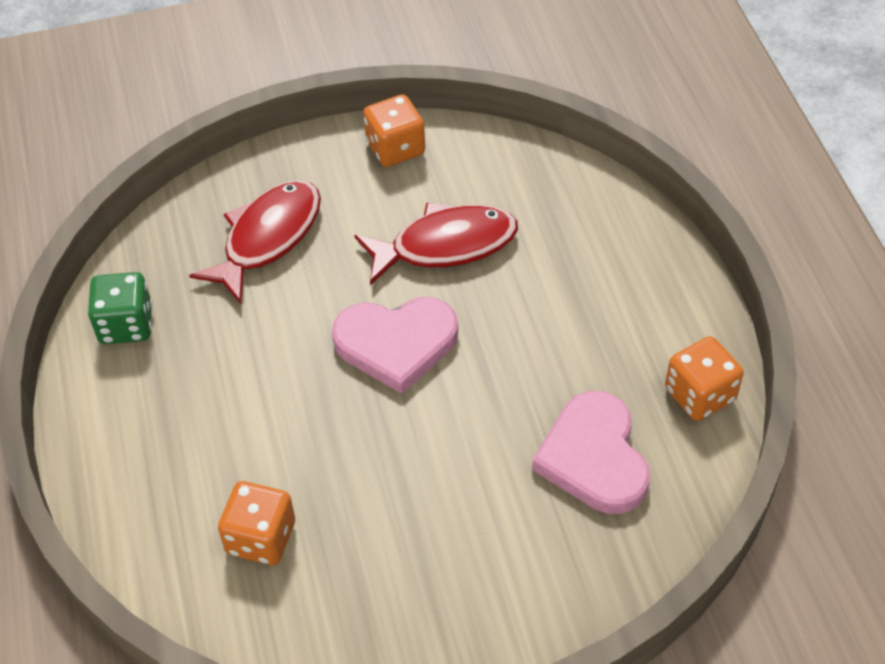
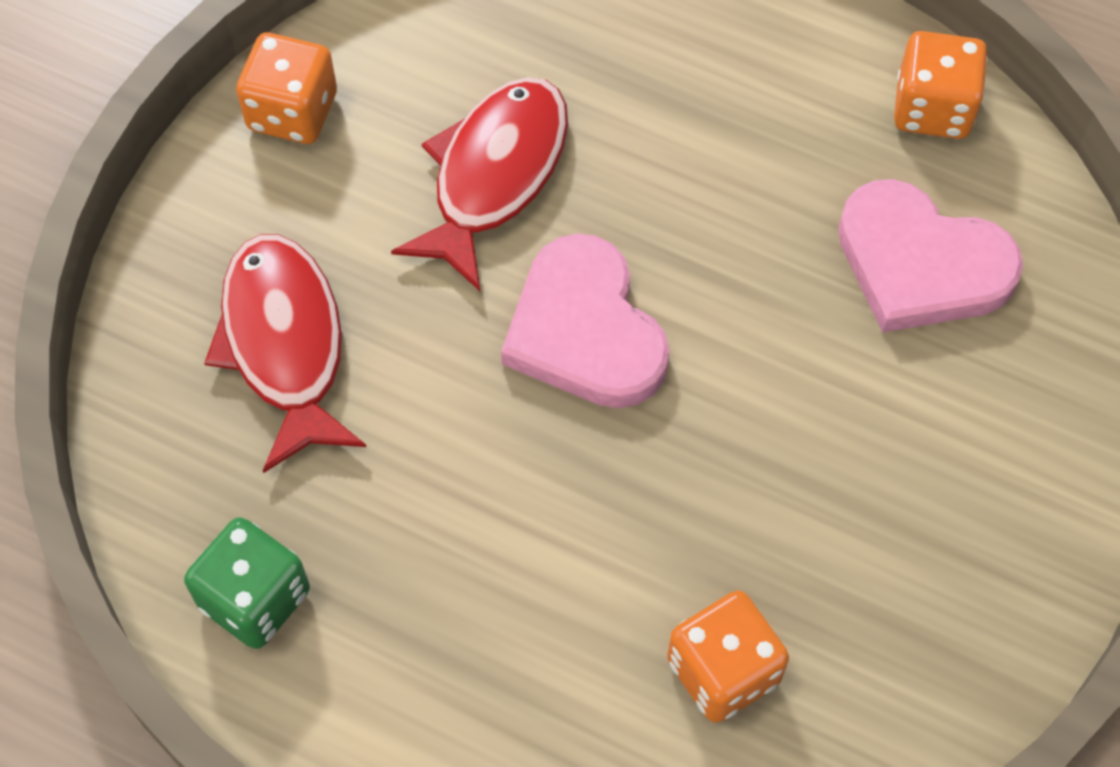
camera: 50 degrees left, 10 degrees up
pink heart [332,297,458,394] -> pink heart turned 120 degrees clockwise [501,234,670,408]

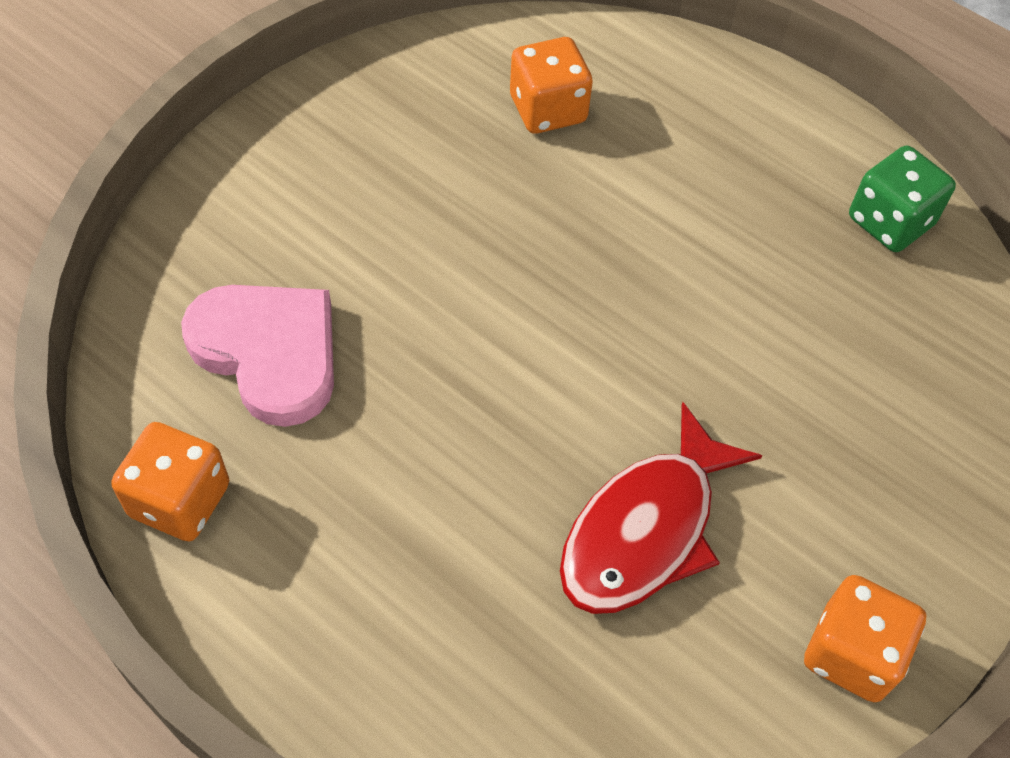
camera: 170 degrees left, 5 degrees down
red fish [204,234,366,473] -> none
pink heart [501,234,670,408] -> none

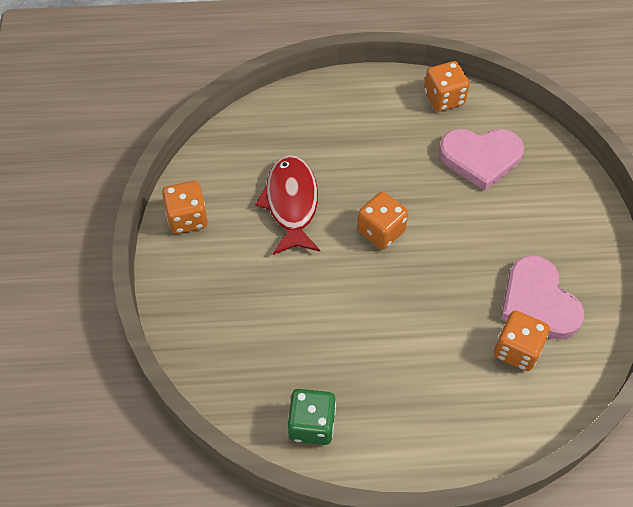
camera: 140 degrees right, 0 degrees up
none -> orange dice [357,192,408,250]
none -> pink heart [501,255,584,340]

